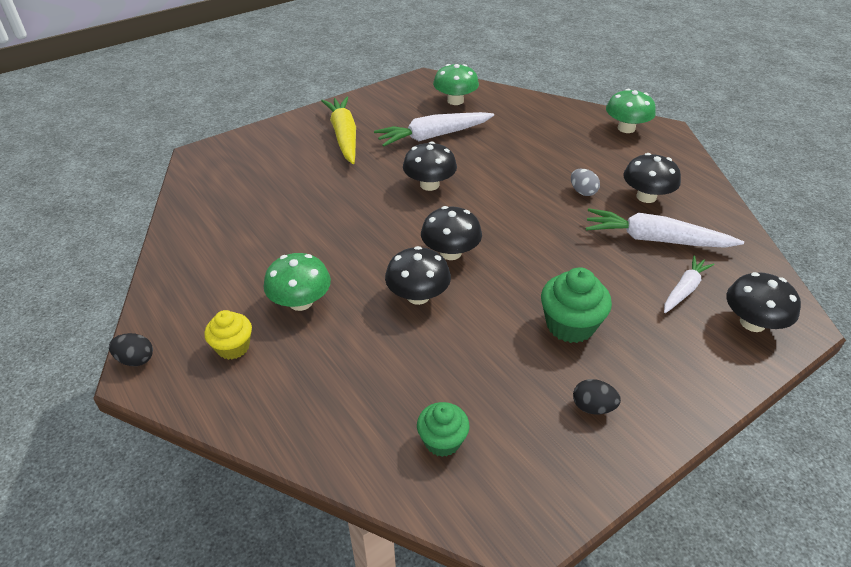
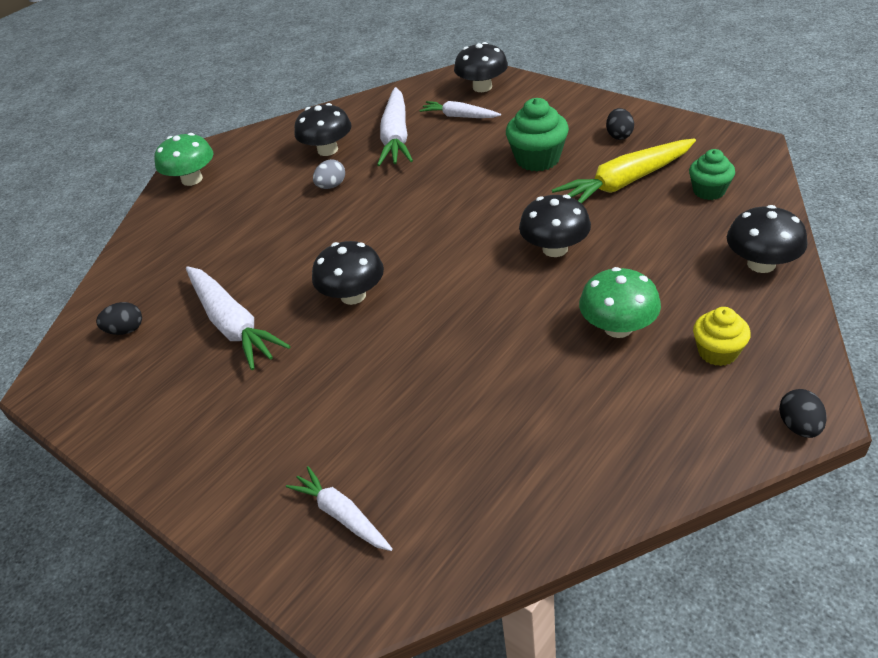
camera: 100 degrees left, 0 degrees up
yellow carrot [321,97,356,164] -> yellow carrot moved to [552,138,696,204]
black mushroom [421,206,482,260] -> black mushroom moved to [727,205,808,273]
green mushroom [433,64,479,105] -> black egg [96,302,142,335]
none -> white carrot [286,466,393,551]

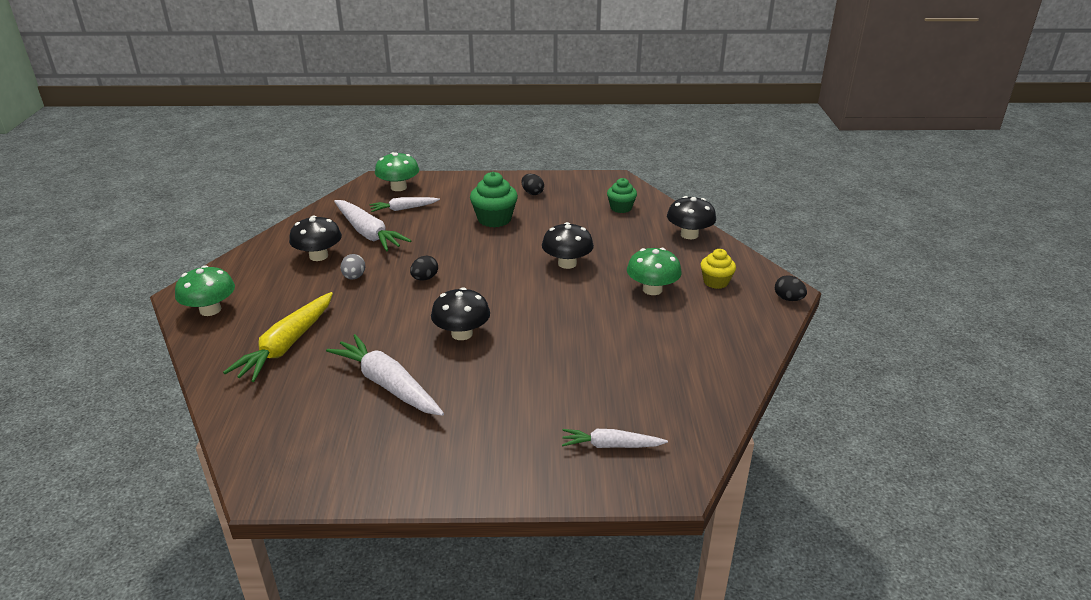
camera: 45 degrees left, 10 degrees down
black egg [96,302,142,335] -> black egg moved to [410,255,438,280]
white carrot [186,266,291,370] -> white carrot turned 150 degrees counterclockwise [326,334,444,416]
black mushroom [454,42,508,92] -> green mushroom [375,152,419,191]
yellow carrot [552,138,696,204] -> yellow carrot moved to [223,292,333,382]

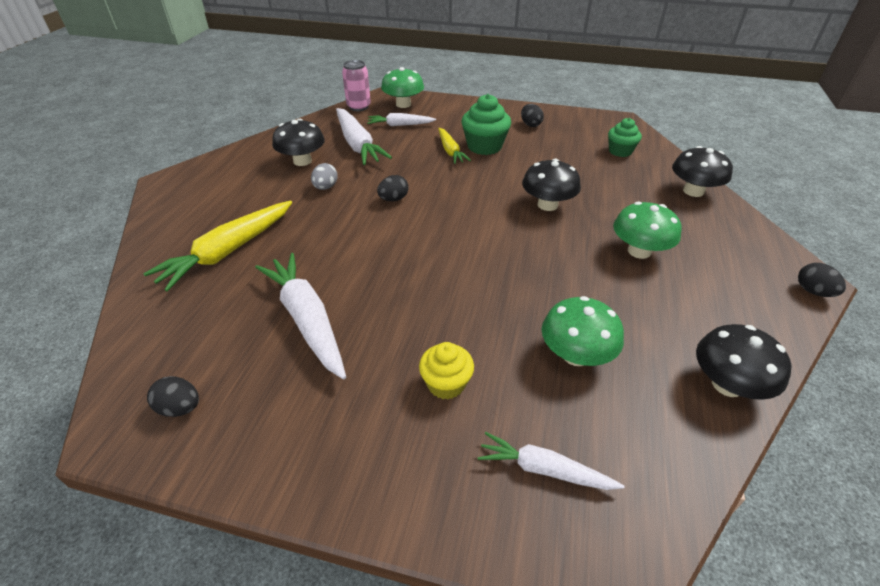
camera: 15 degrees right, 10 degrees up
green mushroom [175,265,235,316] -> green mushroom moved to [542,296,624,366]
black mushroom [431,287,490,340] -> black mushroom moved to [696,324,792,400]
yellow cupcake [700,249,736,289] -> yellow cupcake moved to [419,342,474,400]
none -> black egg [147,376,199,417]
none -> pink can [342,60,371,111]
none -> yellow carrot [438,128,471,164]

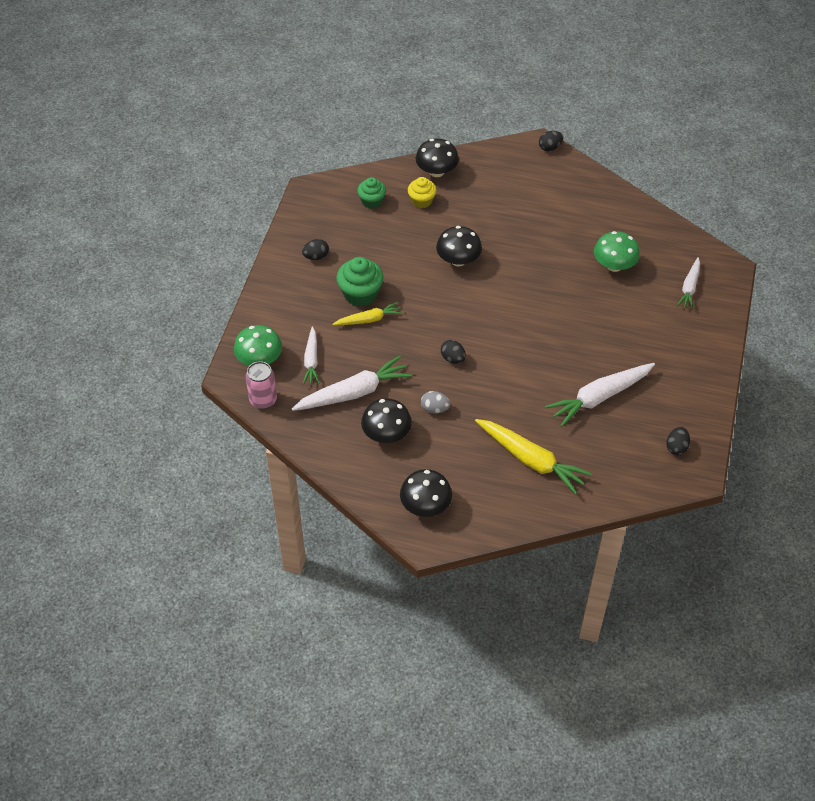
camera: 90 degrees left, 10 degrees up
yellow cupcake [419,342,474,400] -> yellow cupcake moved to [408,177,436,208]
green mushroom [613,202,682,259] -> none
black mushroom [696,324,792,400] -> black mushroom moved to [400,469,452,517]

